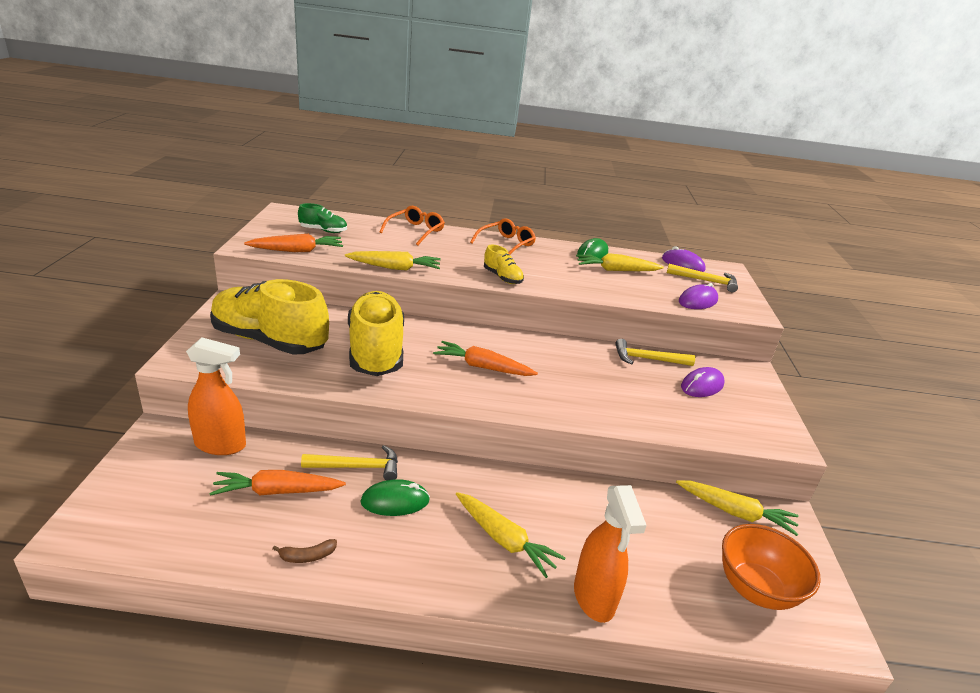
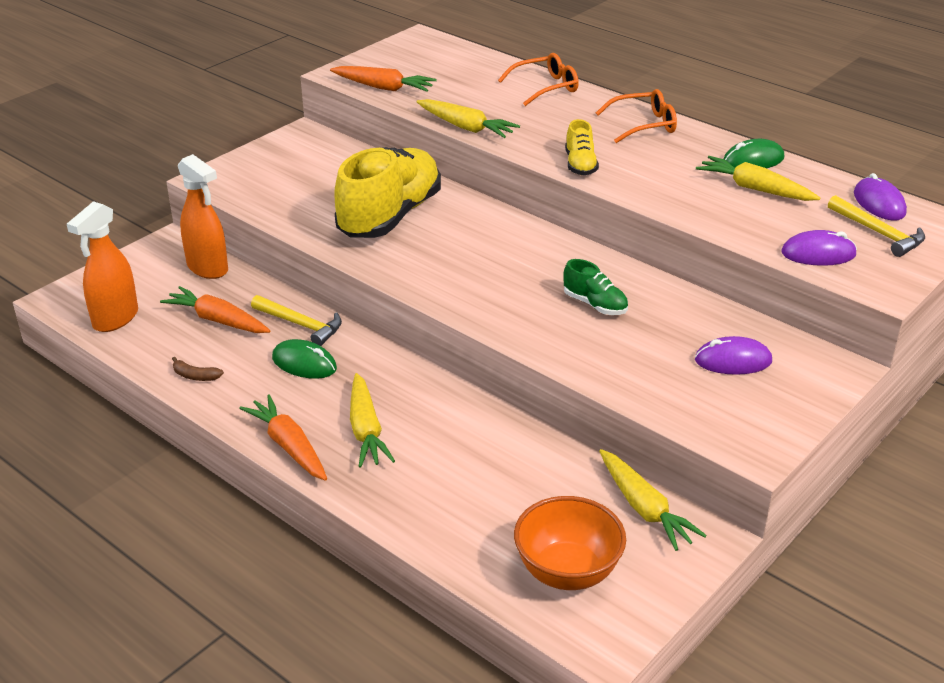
camera: 40 degrees right, 5 degrees up
yellow shoe [210,279,329,355] -> none
green shoe [298,203,347,233] -> green shoe moved to [564,259,628,315]
orange carrot [433,341,538,376] -> orange carrot moved to [239,394,327,481]
orange spray bottle [574,485,647,623] -> orange spray bottle moved to [67,201,138,332]
yellow hammer [615,339,695,366] -> none

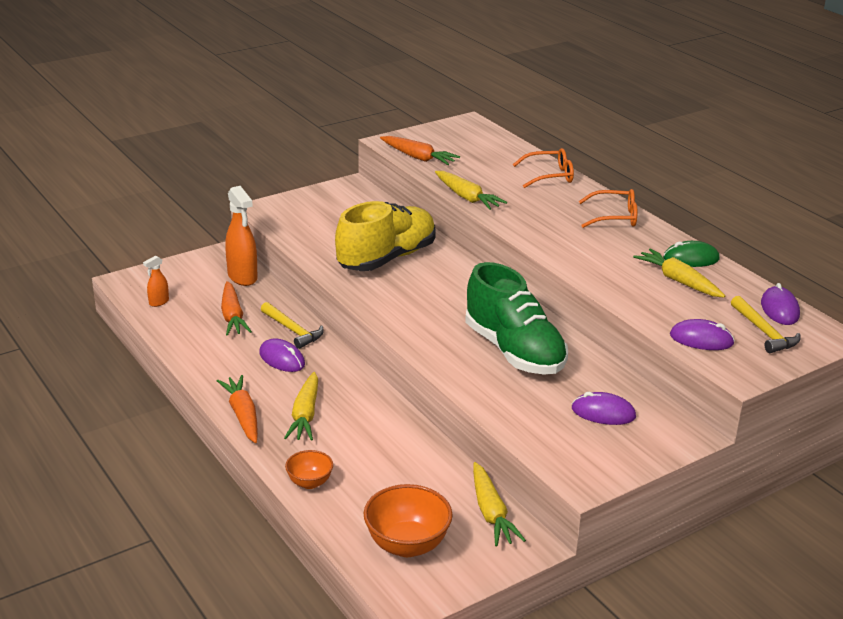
camera: 15 degrees right, 5 degrees down
orange spray bottle [67,201,138,332] -> orange spray bottle [143,255,169,307], size x0.51
orange carrot [160,286,271,333] -> orange carrot turned 150 degrees counterclockwise [221,281,252,336]
brown banana [172,357,224,381] -> none
green mouse [272,339,337,379] -> purple mouse [259,338,305,372]
green shoe [564,259,628,315] -> green shoe [465,262,568,375], size x2.23
yellow shoe [565,119,599,175] -> none
none -> orange bowl [285,450,333,489]

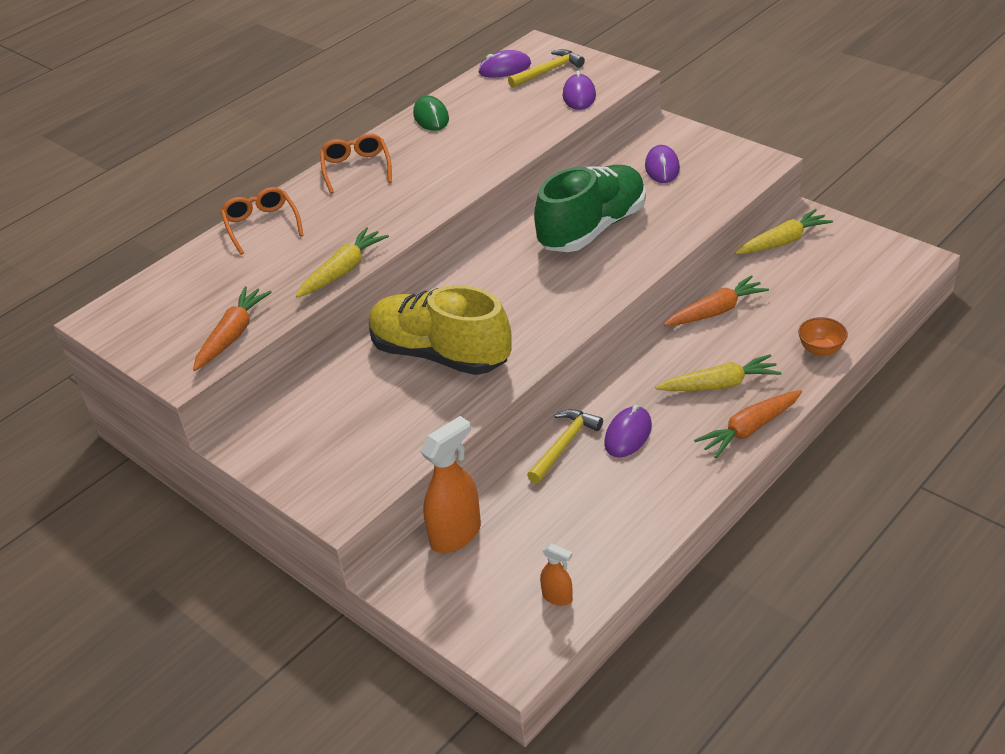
camera: 100 degrees left, 10 degrees up
orange carrot [221,281,252,336] -> orange carrot moved to [664,275,769,326]
orange bowl [364,484,453,557] -> none
yellow carrot [633,249,725,298] -> none

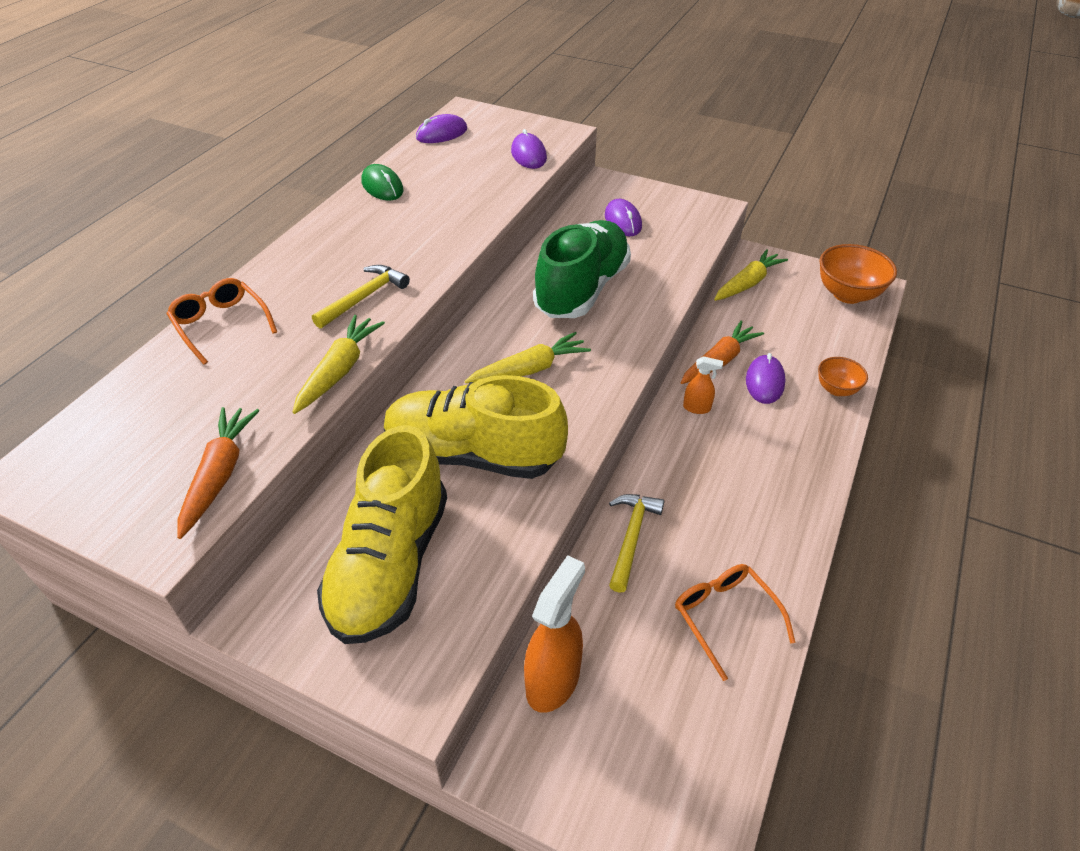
camera: 20 degrees left, 5 degrees up
orange glasses [320,133,392,194] -> orange glasses moved to [675,564,796,681]
yellow hammer [508,49,585,88] -> yellow hammer moved to [312,265,410,328]
orange spray bottle [540,543,573,606] -> orange spray bottle moved to [683,356,723,414]
purple mouse [604,405,652,458] -> purple mouse moved to [746,353,786,404]
yellow carrot [656,354,781,391] -> yellow carrot moved to [465,332,591,383]
orange carrot [694,390,802,458] -> none
none -> yellow shoe [317,425,447,644]
none -> orange bowl [819,244,897,304]

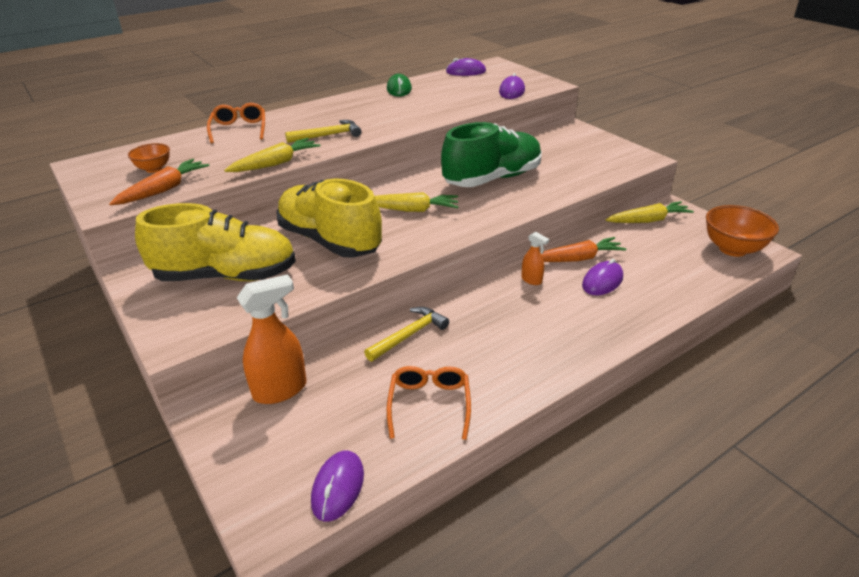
camera: 30 degrees right, 10 degrees down
yellow shoe [317,425,447,644] -> yellow shoe turned 135 degrees counterclockwise [135,203,296,281]
purple mouse [605,199,642,236] -> purple mouse moved to [311,451,364,522]
orange bowl [818,357,868,396] -> orange bowl moved to [128,143,170,173]

